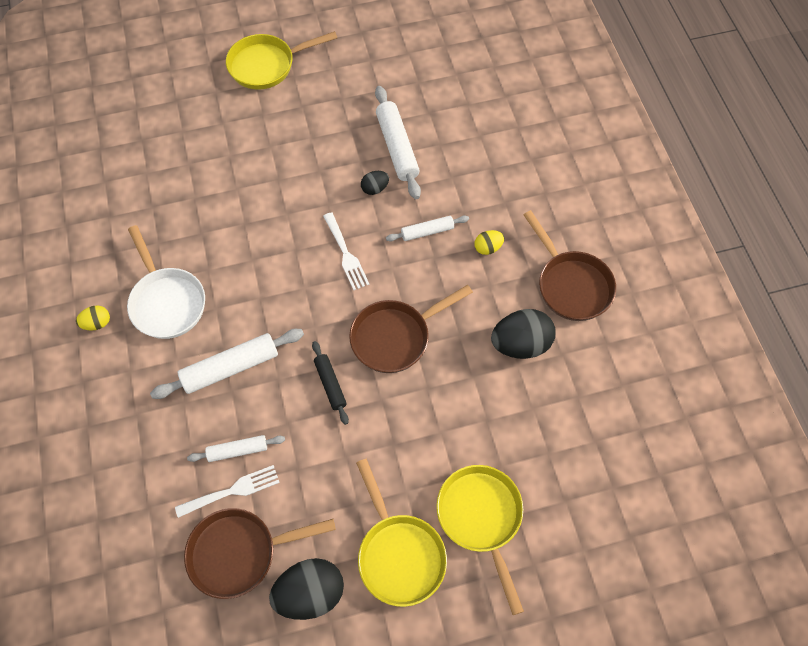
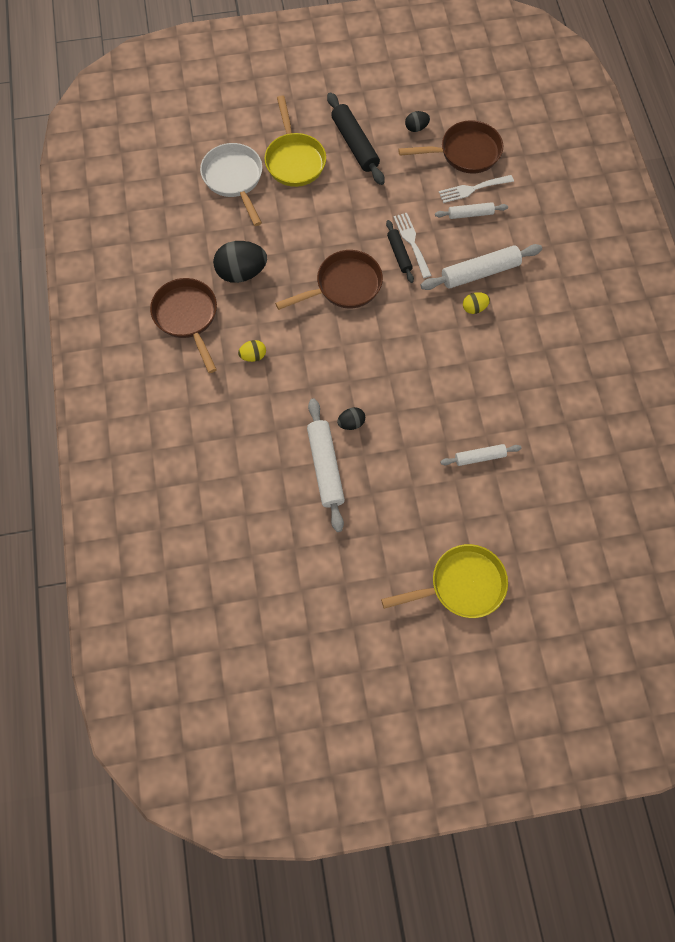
camera: 175 degrees left, 5 degrees up
yellow egg [76,306,110,331] -> yellow egg moved to [463,292,490,314]
white pan [127,225,205,339] -> white pan moved to [200,143,262,226]
black egg [269,558,344,620] -> black egg [405,111,430,132], size x0.51
white fork [323,212,370,290] -> white fork moved to [394,213,432,278]
yellow pan [356,459,447,607] -> black rolling pin [327,92,385,185]
white rolling pin [386,215,469,241] -> white rolling pin moved to [440,444,522,466]

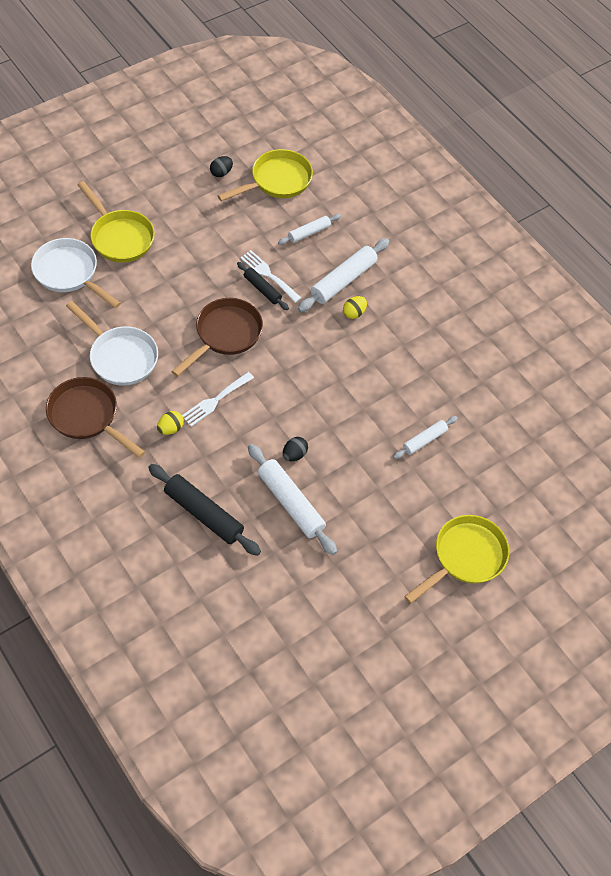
camera: 30 degrees left, 10 degrees down
black egg [213,241,267,283] -> white pan [66,301,158,386]
black rolling pin [327,92,385,185] -> black rolling pin moved to [148,464,261,556]
brown pan [398,120,503,174] -> yellow pan [218,149,313,201]
white fork [439,175,514,203] -> white fork moved to [182,372,254,427]

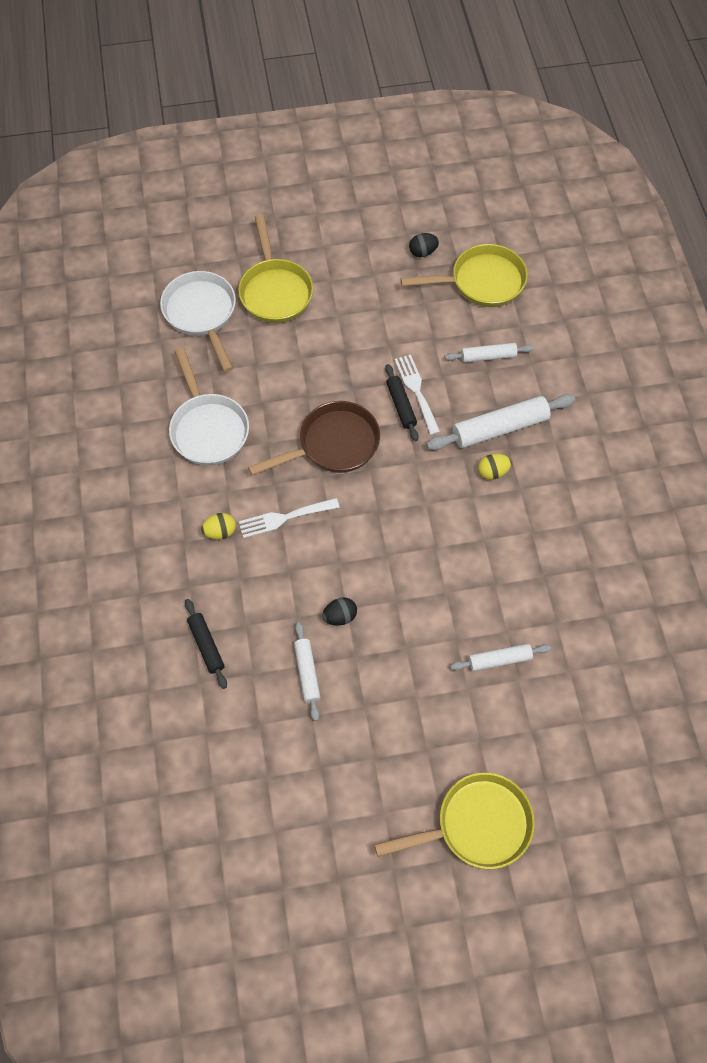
camera: 30 degrees right, 5 degrees up
brown pan [46,377,145,458] -> none
black rolling pin [148,464,261,556] -> black rolling pin [185,599,227,689], size x0.58
white rolling pin [248,444,337,555] -> white rolling pin [294,622,321,721], size x0.58

